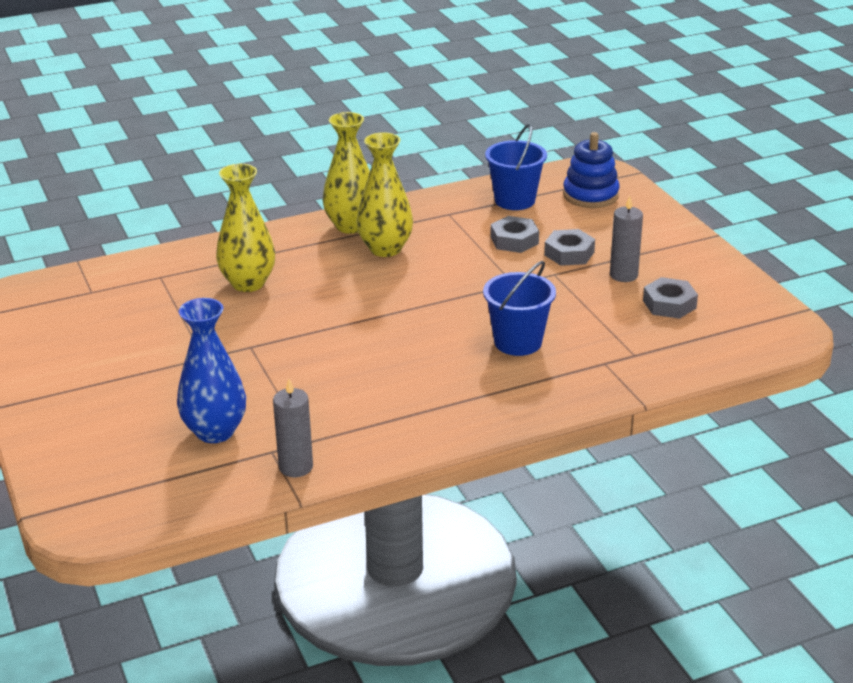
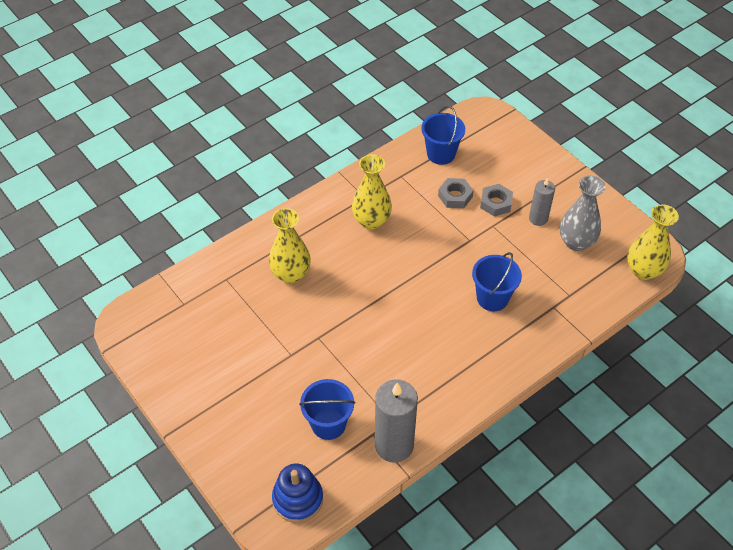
camera: 15 degrees left, 20 degrees up
blue vase [177,298,246,443] -> blue bucket [299,379,355,440]
grey candle [273,379,313,477] -> grey candle [375,379,418,463], size x1.73
yellow vase [323,112,370,234] -> yellow vase moved to [627,205,679,280]
blue stacking toy [563,132,620,208] -> blue stacking toy moved to [272,464,323,523]
grey nut [643,277,698,319] -> grey vase [560,176,606,251]

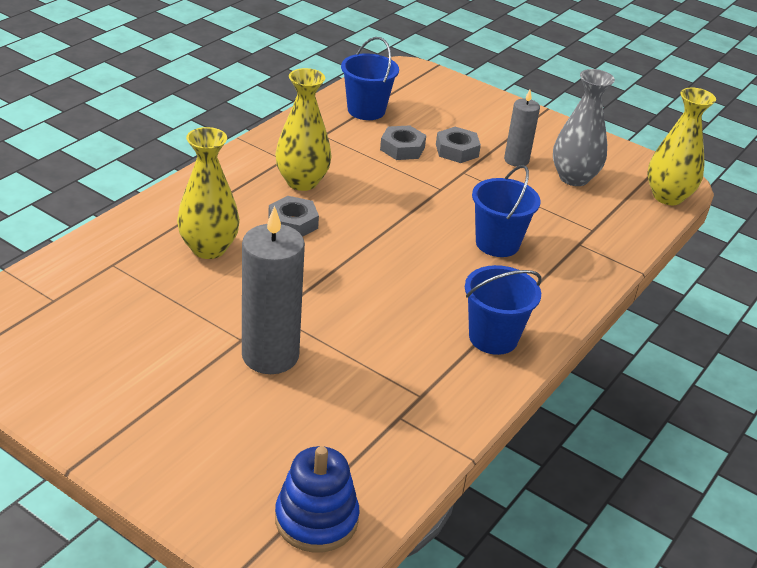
camera: 20 degrees left, 15 degrees down
blue bucket [299,379,355,440] -> blue bucket moved to [465,265,542,355]
grey candle [375,379,418,463] -> grey candle moved to [242,206,305,374]
none -> grey nut [268,196,319,237]

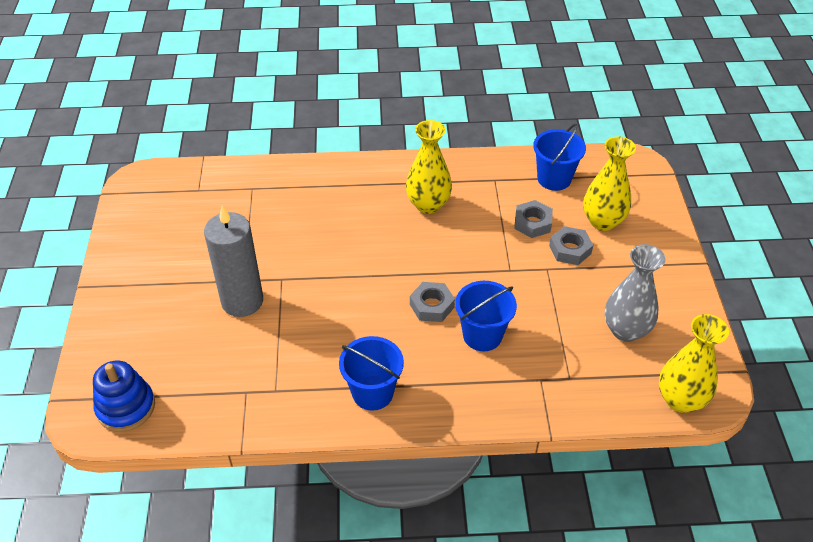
camera: 55 degrees right, 10 degrees up
yellow vase [177,127,240,259] -> yellow vase moved to [583,136,636,231]
grey nut [268,196,319,237] -> grey nut moved to [410,282,455,322]
grey candle [504,90,540,167] -> none

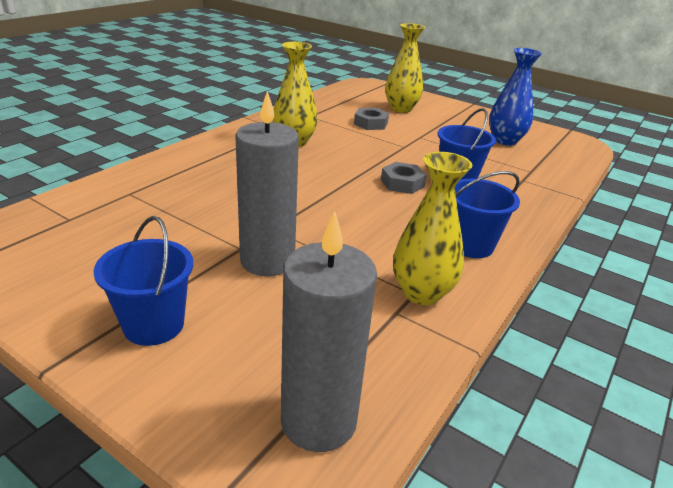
camera: 55 degrees left, 15 degrees down
blue stacking toy [93,360,155,432] -> grey candle [281,211,377,452]
blue bucket [533,123,586,191] -> blue bucket moved to [93,216,193,346]
grey nut [549,226,593,265] -> none
grey vase [604,244,665,342] -> blue vase [489,48,542,146]
yellow vase [659,314,729,413] -> yellow vase moved to [393,152,473,305]

